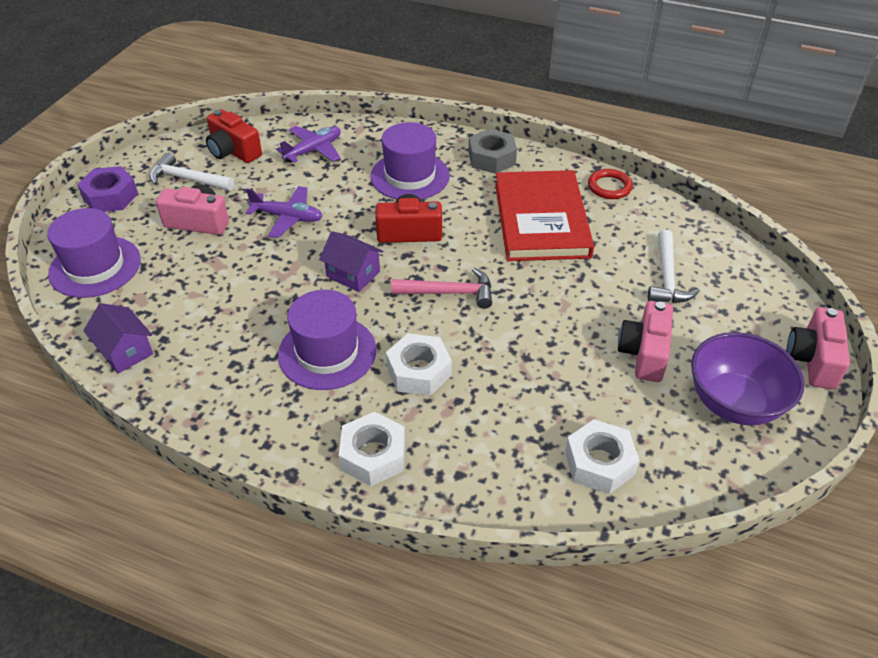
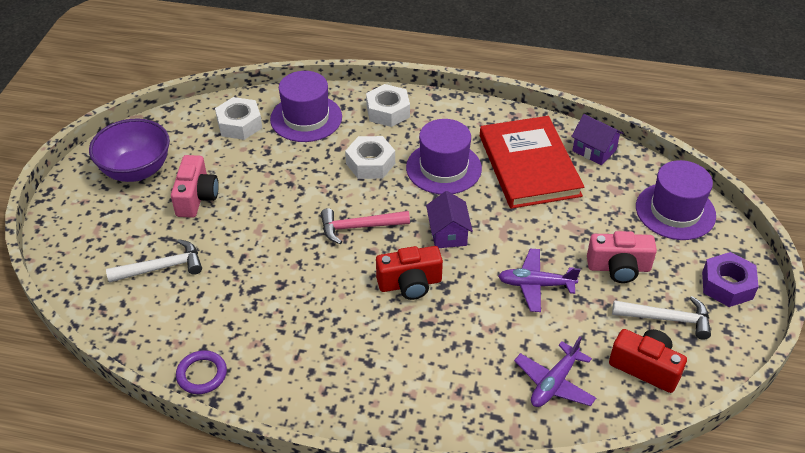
camera: 170 degrees right, 0 degrees up
purple house [319,231,383,292] -> purple house turned 60 degrees clockwise [426,191,473,248]
purple hat [370,122,450,200] -> purple hat moved to [270,71,342,142]
grey nut [468,129,517,174] -> none
red book [495,170,594,261] -> red book moved to [480,116,584,209]
red ring [588,169,633,199] -> purple ring [176,350,227,394]
white hammer [648,230,700,303] -> white hammer turned 75 degrees clockwise [106,239,202,283]
pink camera [787,307,850,390] -> none

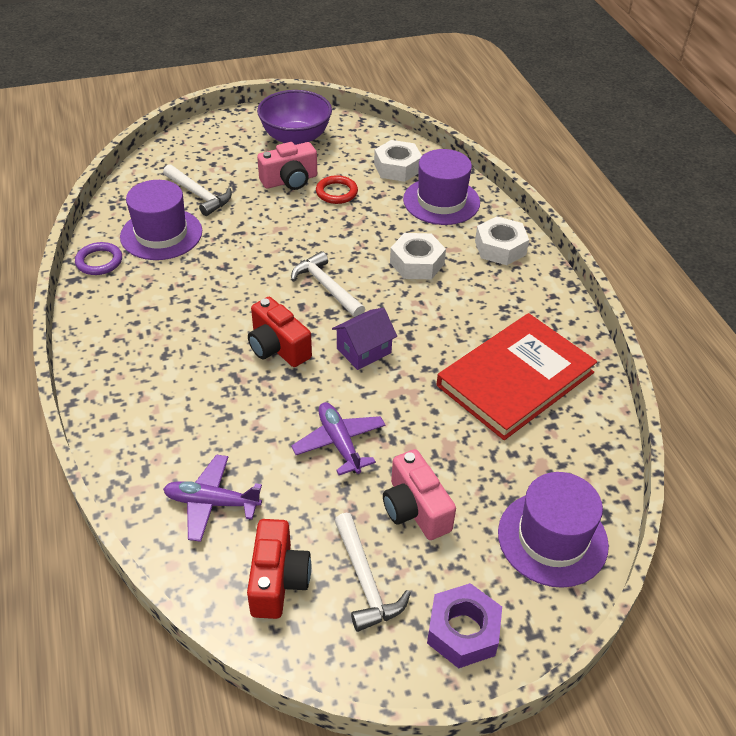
camera: 60 degrees right, 0 degrees up
pink hammer [321,208,410,244] -> white hammer [291,251,365,317]
purple hat [406,119,482,195] -> purple hat moved to [120,180,202,260]
purple house [571,114,624,165] -> none
none -> red ring [316,175,358,204]

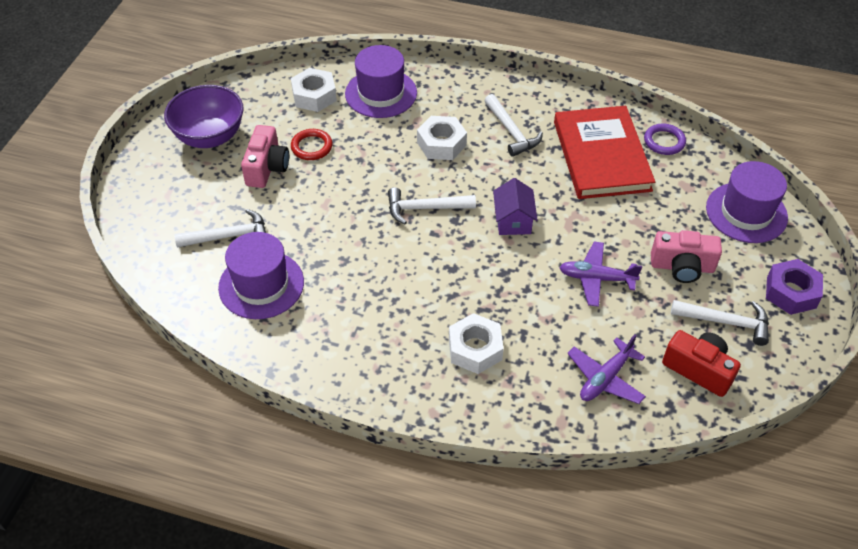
camera: 55 degrees left, 5 degrees up
purple ring [75,242,122,275] -> purple ring moved to [644,124,686,155]
red camera [248,297,312,367] -> none
white nut [475,216,529,265] -> white nut moved to [449,313,504,374]
none -> white hammer [484,94,543,157]

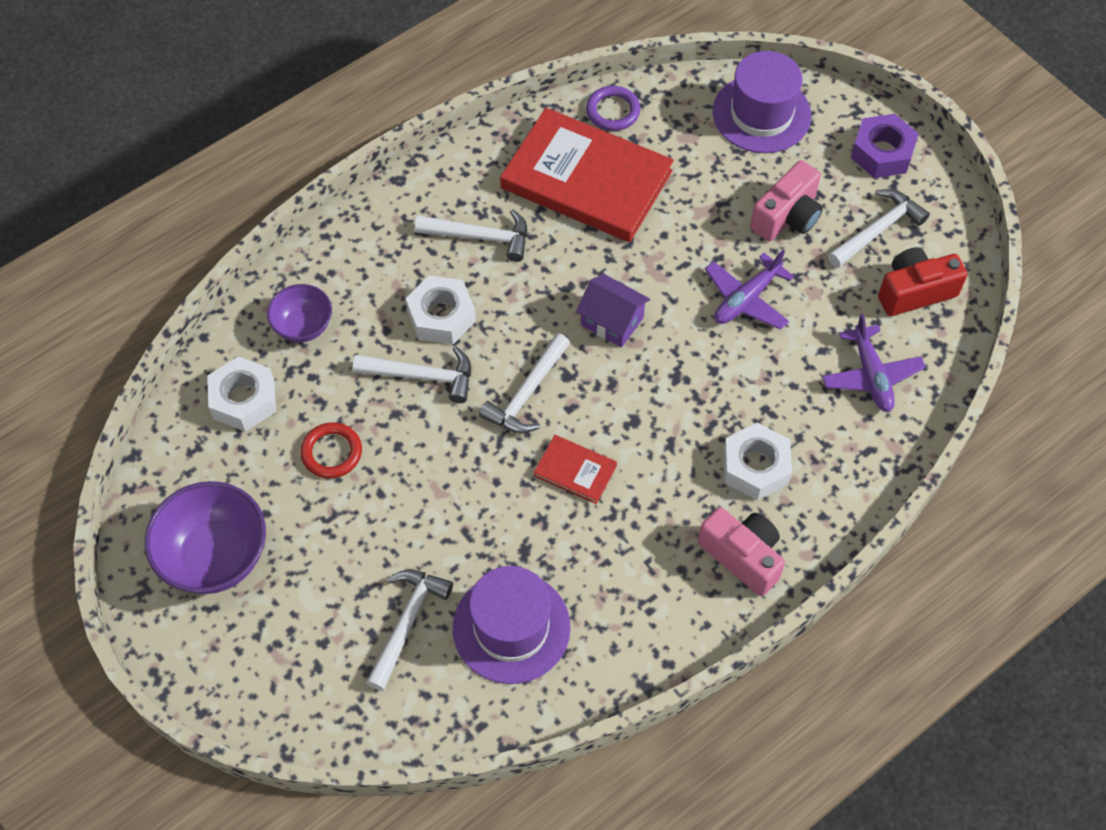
camera: 55 degrees left, 10 degrees up
pink camera [241,125,289,188] -> pink camera moved to [698,507,785,596]
purple hat [345,45,417,118] -> purple bowl [267,284,332,342]
none -> white hammer [353,346,471,403]
none -> red book [534,435,617,504]

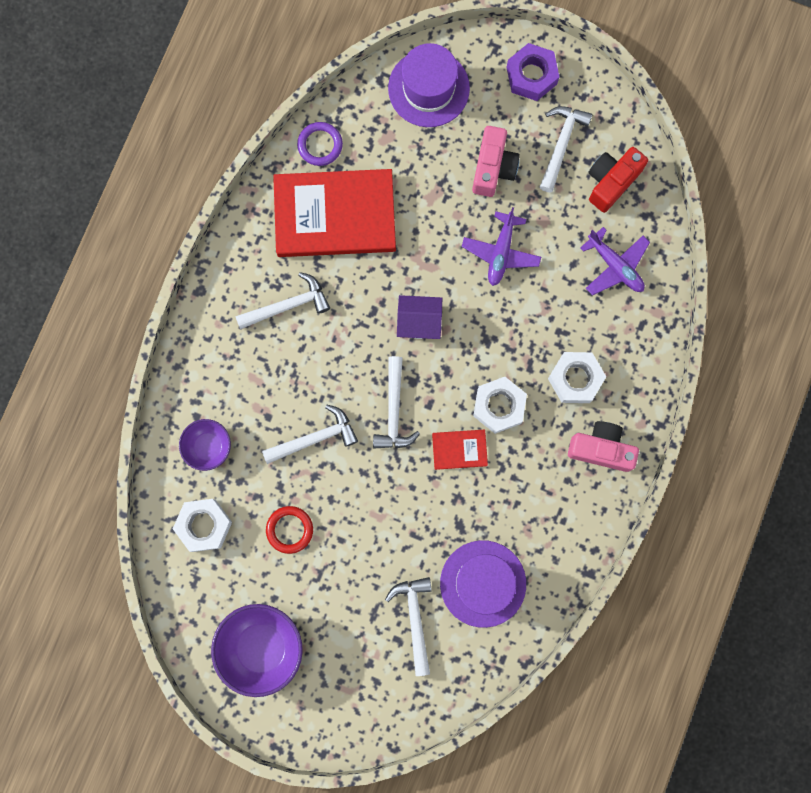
camera: 30 degrees left, 20 degrees up
white nut [406,275,476,345] -> white nut moved to [473,377,527,434]

